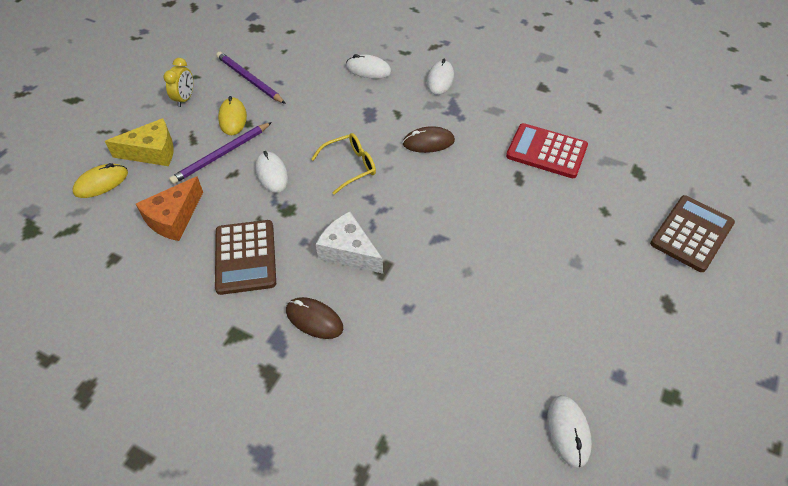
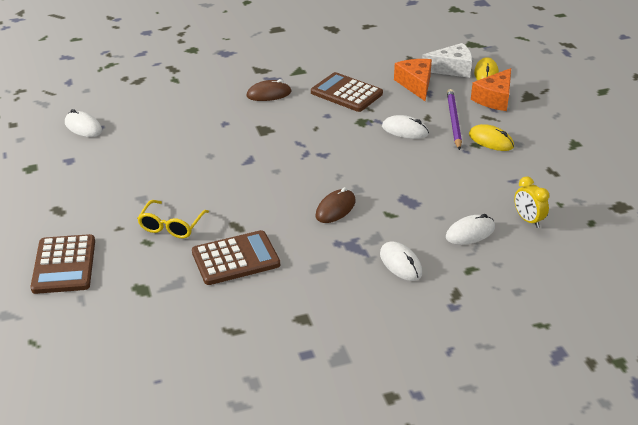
camera: 135 degrees right, 15 degrees down
yellow cheese [105,118,174,166] -> orange cheese [471,68,511,111]
yellow clock [163,58,193,107] -> yellow clock moved to [514,176,549,228]
purple pencil [216,52,286,104] -> none
yellow glasses [311,133,376,195] -> yellow glasses moved to [137,200,209,238]
white cheese [316,212,383,274] -> white cheese moved to [422,43,472,78]
red calculator [506,123,588,178] -> brown calculator [192,230,280,285]

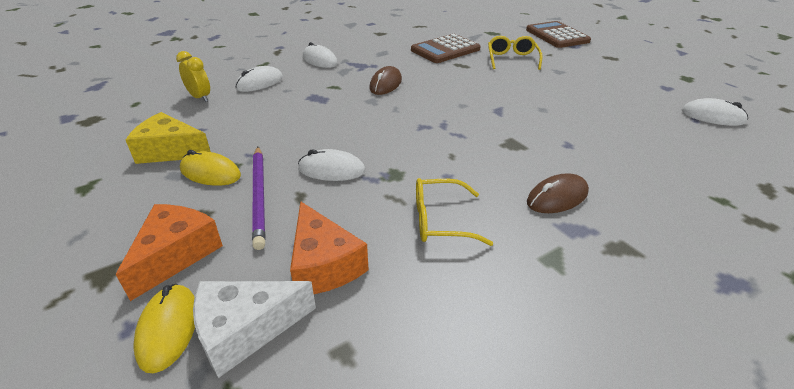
camera: 165 degrees right, 0 degrees up
brown calculator [311,72,383,112] -> yellow glasses [416,178,493,246]
none -> yellow cheese [126,112,211,164]

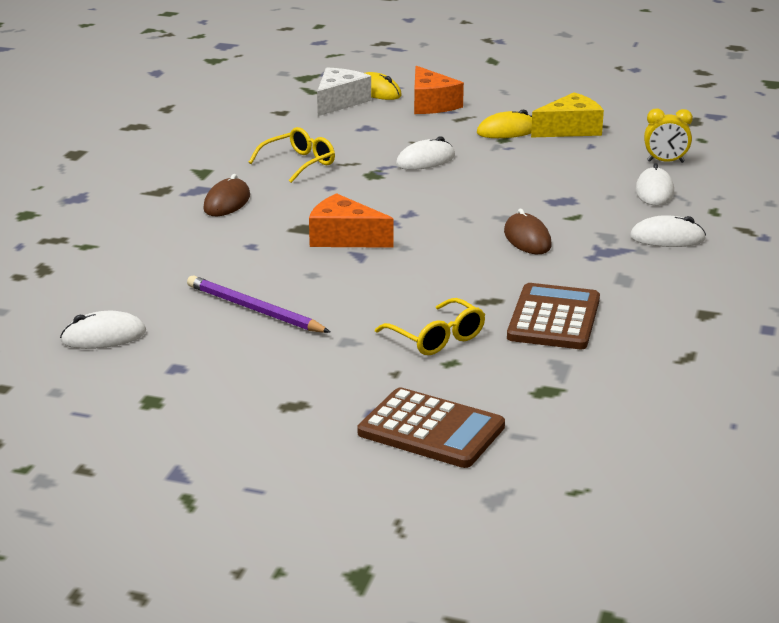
camera: 140 degrees right, 10 degrees down
purple pencil [252,147,265,250] -> purple pencil moved to [187,275,331,333]
orange cheese [290,201,369,294] -> orange cheese moved to [309,193,394,248]

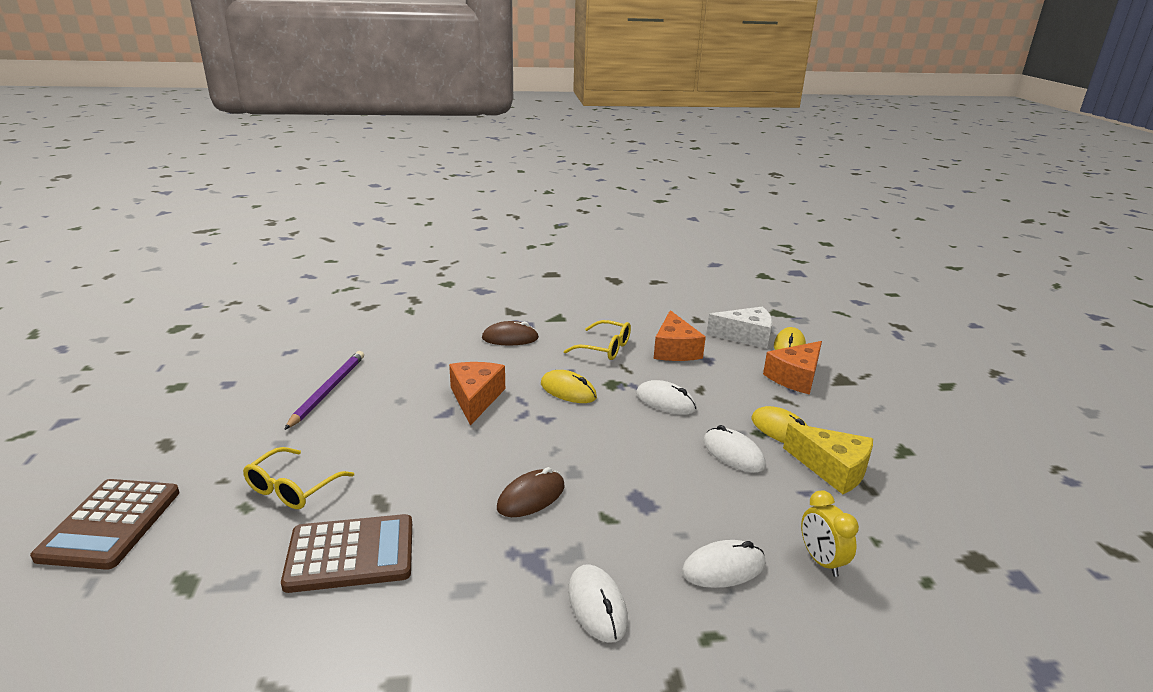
camera: 65 degrees right, 0 degrees up
white mouse [60,311,146,349] -> white mouse moved to [703,425,766,473]
none -> yellow mouse [541,370,597,403]
none -> orange cheese [654,310,706,361]

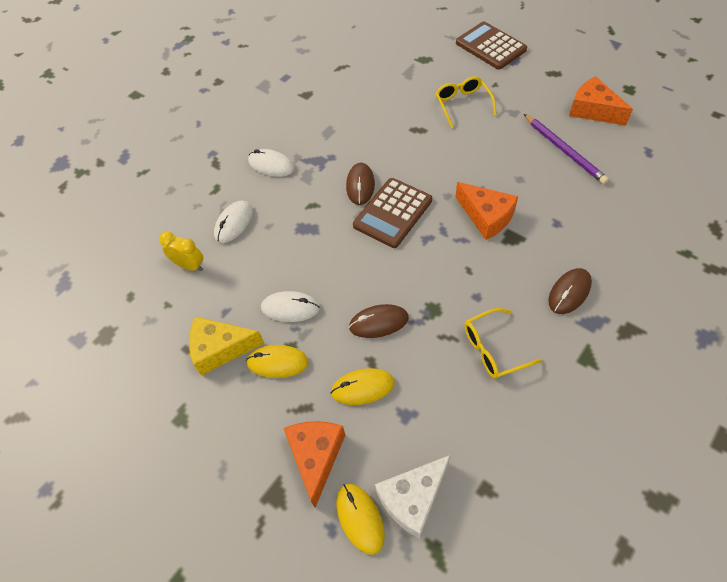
camera: 140 degrees right, 30 degrees up
brown calculator [281,514,412,593] -> brown calculator moved to [353,178,432,248]
yellow mouse [541,370,597,403] -> yellow mouse moved to [331,368,395,405]
white mouse [636,380,697,415] -> brown mouse [349,304,409,338]
orange cheese [654,310,706,361] -> orange cheese moved to [569,76,633,126]

